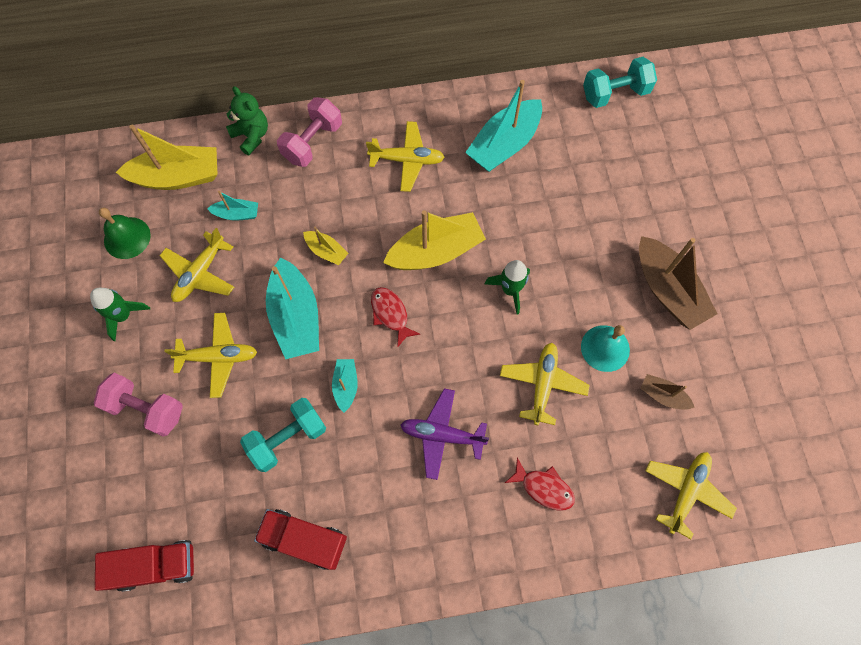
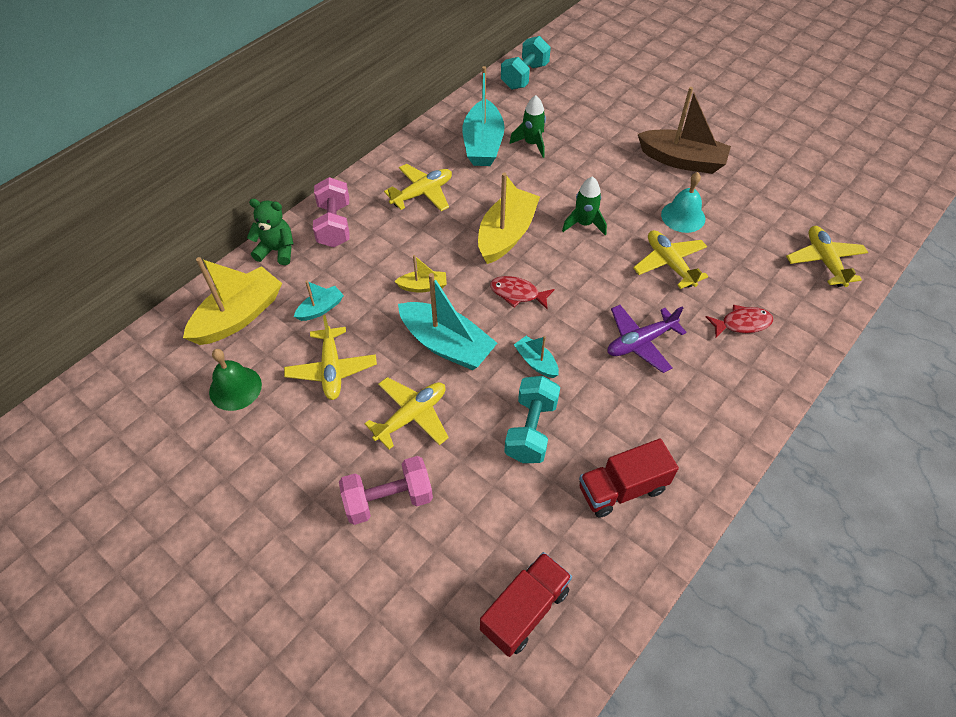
camera: 40 degrees left, 15 degrees down
green rocket [90,288,150,341] -> green rocket moved to [509,95,546,158]
brown boat [640,374,695,410] -> none

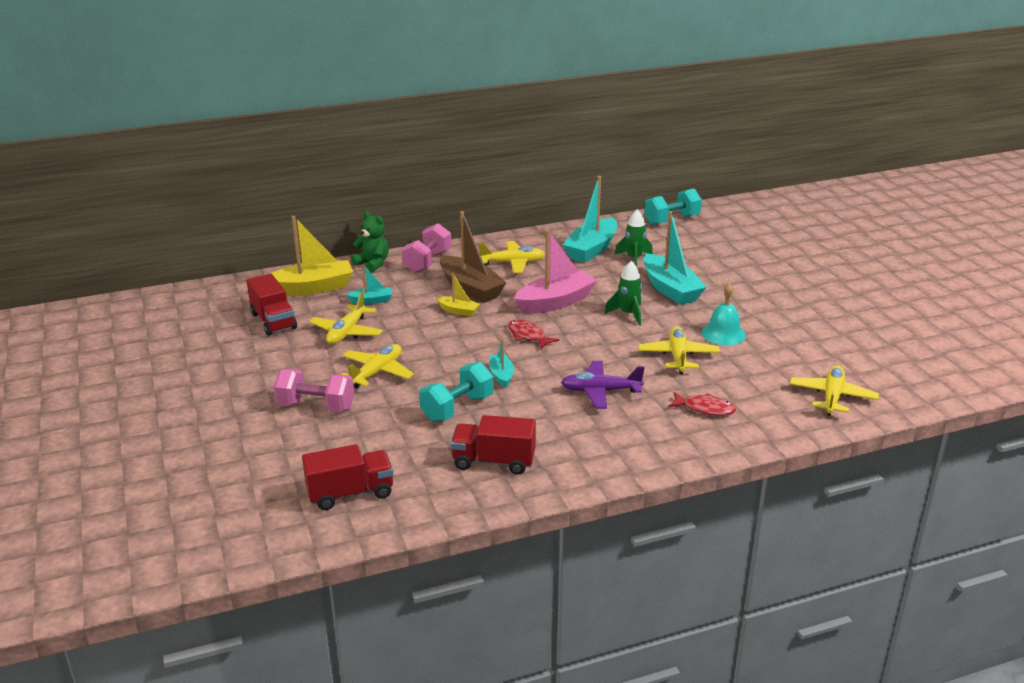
camera: 30 degrees right, 25 degrees down
green bell [209,349,262,411] -> red truck [246,274,297,336]
yellow plane [365,377,449,449] -> yellow plane turned 45 degrees counterclockwise [340,344,414,389]
turquoise boat [398,273,497,370] -> turquoise boat moved to [643,211,707,305]
yellow boat [478,173,540,264] -> pink boat [514,230,598,314]
brown boat [638,87,731,174] -> brown boat moved to [440,211,507,303]

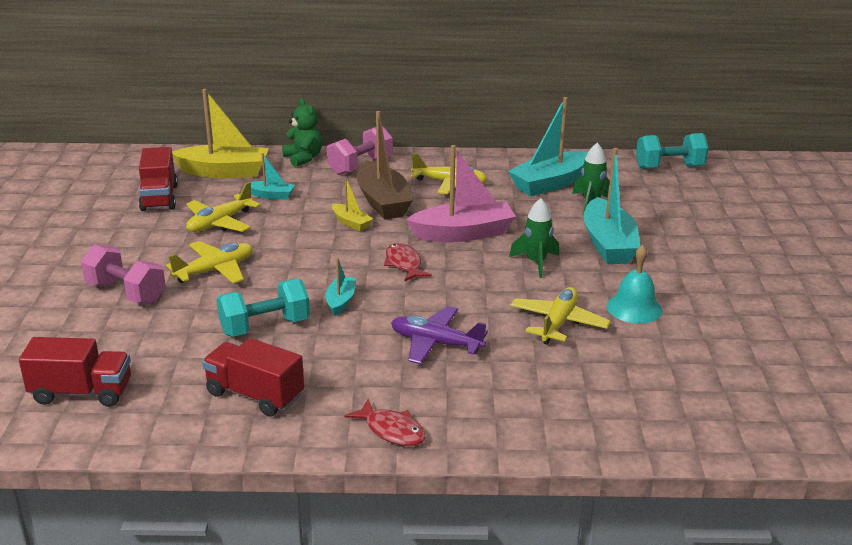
camera: 20 degrees right, 0 degrees up
red fish [668,392,736,416] -> red fish moved to [344,399,426,446]
yellow plane [790,366,879,416] -> none

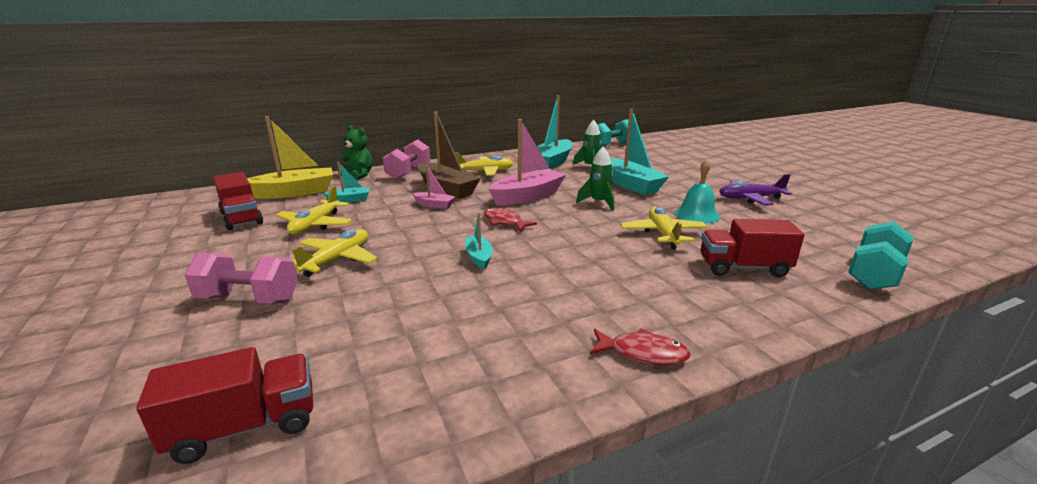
camera: 25 degrees left, 5 degrees down
red truck [202,338,304,416] -> red truck moved to [701,219,804,278]
turquoise dumbbell [216,279,310,337] -> turquoise dumbbell moved to [848,221,914,290]
yellow boat [332,178,373,231] -> pink boat [413,165,455,209]
purple plane [391,306,488,364] -> purple plane moved to [719,174,792,205]

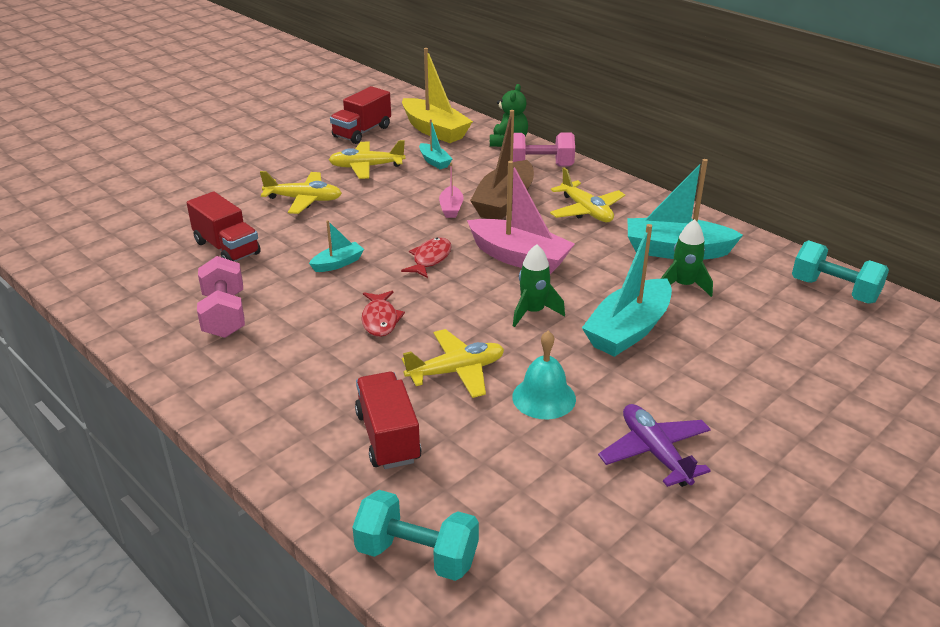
camera: 70 degrees right, 10 degrees up
red truck [136,347,313,464] -> red truck moved to [187,191,261,261]
pink dumbbell [184,252,298,304] -> pink dumbbell moved to [197,256,245,338]
red fish [590,328,691,365] -> red fish moved to [361,291,405,337]

